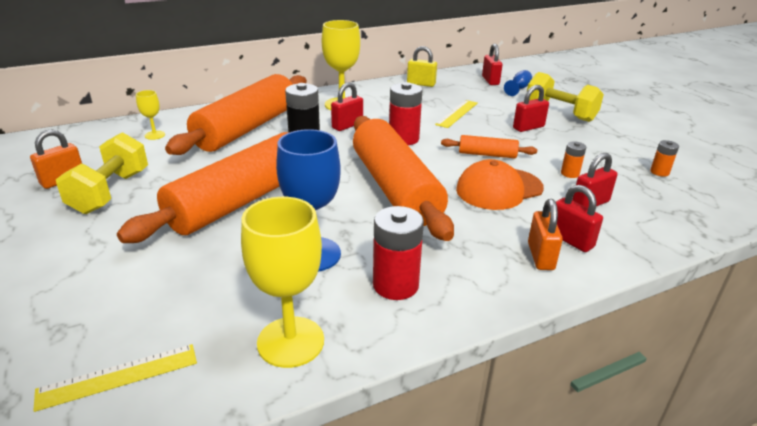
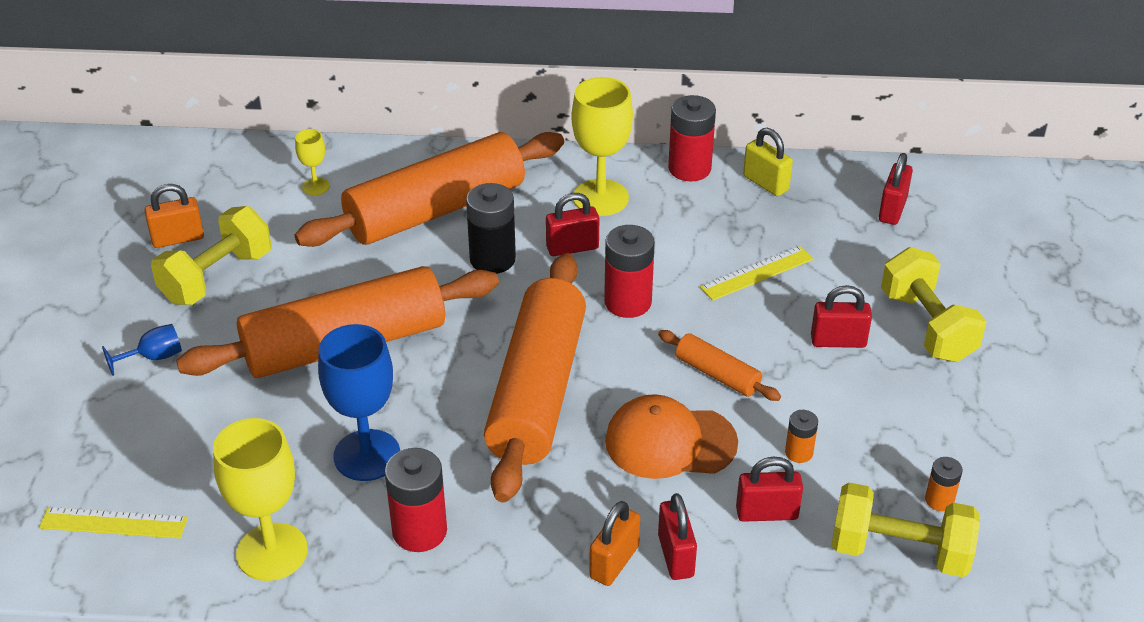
camera: 30 degrees right, 10 degrees up
blue goblet [504,70,532,96] -> blue goblet moved to [102,324,182,376]
none -> red battery [668,95,716,181]
none -> yellow dumbbell [831,483,980,577]

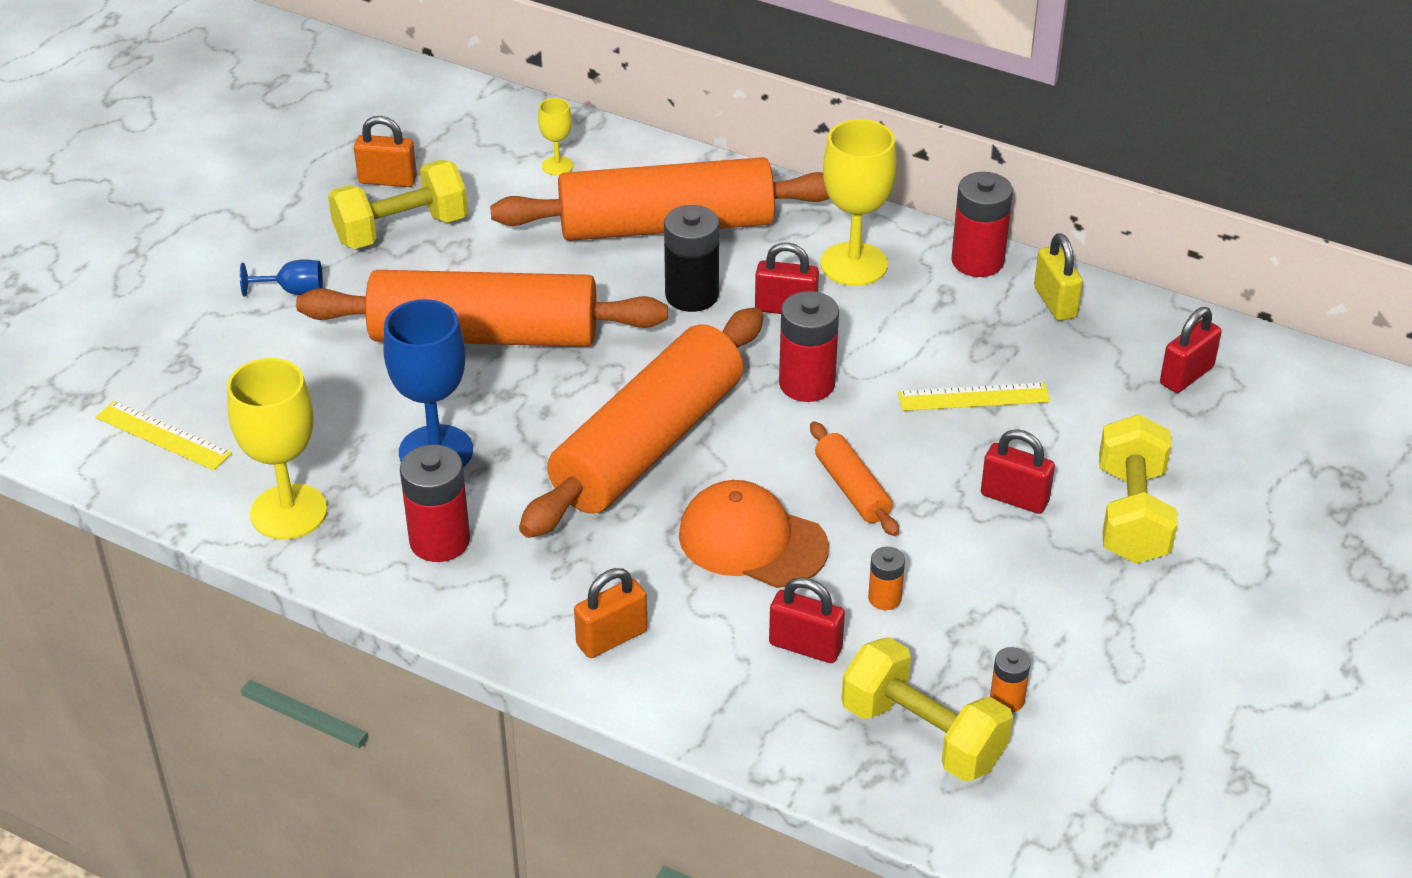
camera: 25 degrees right, 0 degrees up
red padlock [658,493,697,580] -> none

